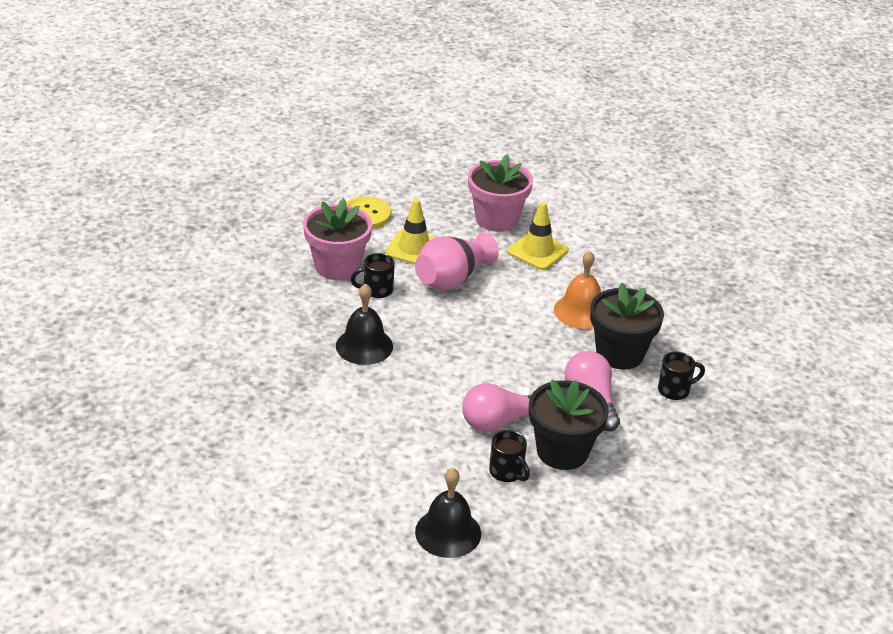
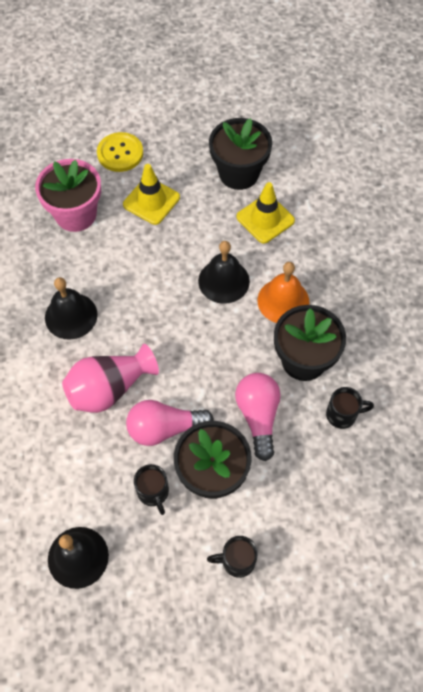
camera: 15 degrees right, 25 degrees up
black mug [351,253,395,298] -> black mug moved to [207,536,258,578]
pink vase [415,232,499,290] -> pink vase moved to [62,344,159,413]
pink flower pot [468,154,533,232] -> black flower pot [209,118,272,190]
none -> black bell [198,241,250,304]

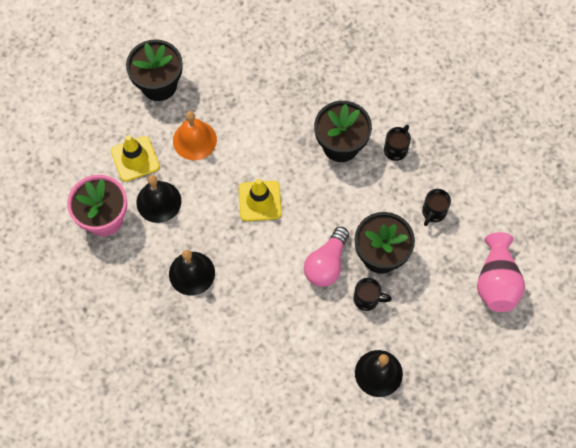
camera: 55 degrees left, 5 degrees up
pink vase [62,344,159,413] -> pink vase moved to [477,232,525,312]
yellow button [97,132,143,172] -> none
black bell [198,241,250,304] -> black bell moved to [136,175,182,223]
black mug [207,536,258,578] -> black mug moved to [422,189,451,226]
pink light bulb [235,373,281,461] -> none
yellow traffic cone [236,182,295,244] -> yellow traffic cone moved to [239,179,282,221]
orange bell [257,262,309,323] -> orange bell moved to [173,111,217,160]

